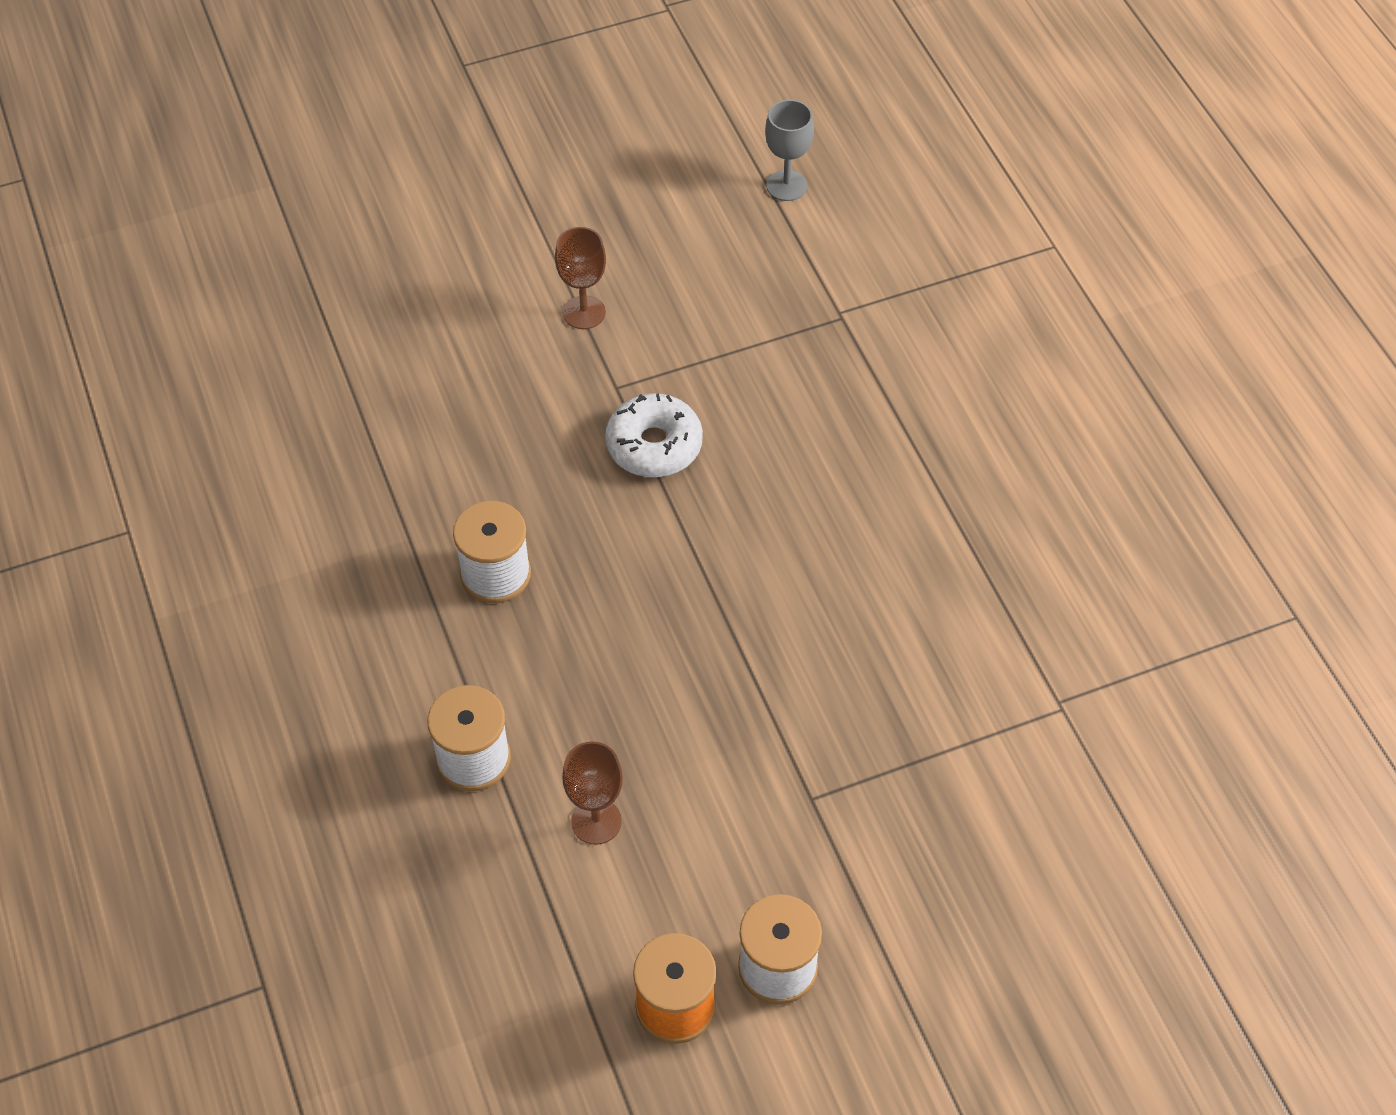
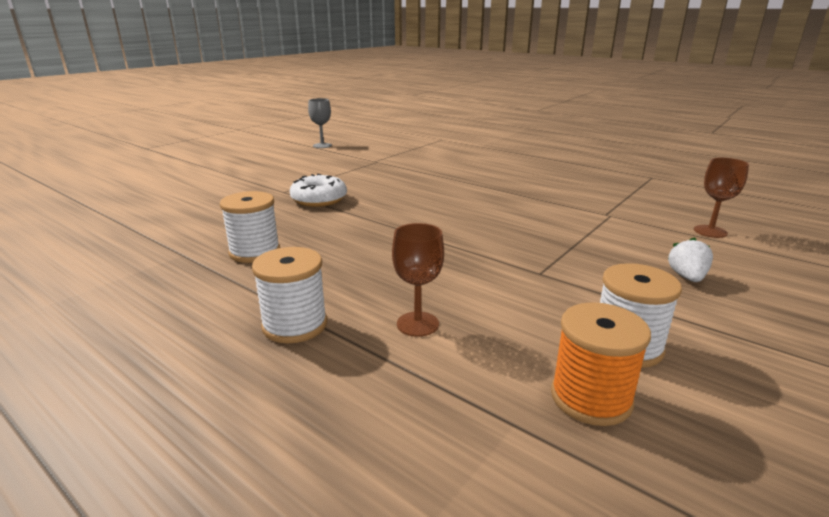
camera: 30 degrees left, 30 degrees down
brown goblet [555,227,606,329] -> brown goblet moved to [694,158,749,238]
none -> white strawberry [668,237,713,282]

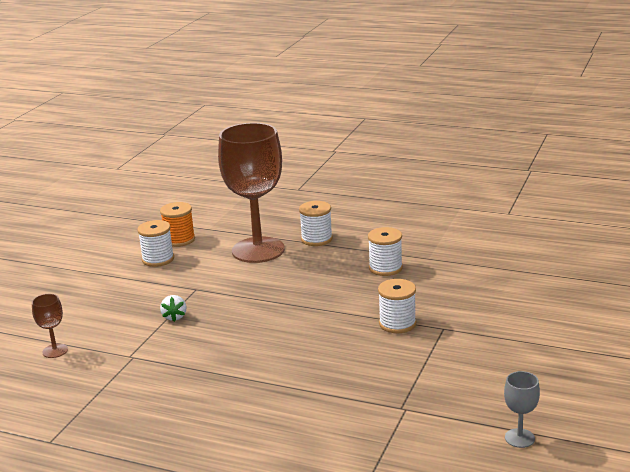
camera: 165 degrees right, 0 degrees up
white donut [290,174,347,207] -> white spool [378,279,416,333]
brown goblet [392,223,444,337] -> brown goblet [218,123,285,263], size x2.49
white strawberry [668,237,713,282] -> white strawberry moved to [160,295,187,322]

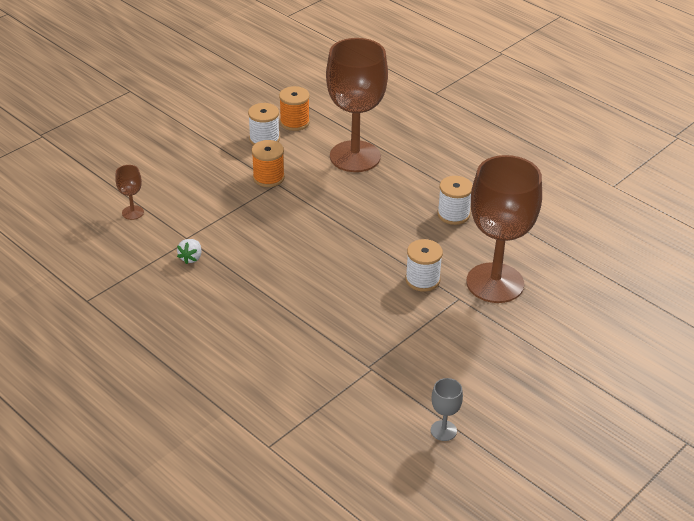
camera: 20 degrees right, 15 degrees up
white strawberry [160,295,187,322] -> white strawberry moved to [177,239,201,264]
white spool [299,201,333,246] -> none
none -> orange spool [252,140,285,187]
none -> brown goblet [466,155,542,303]

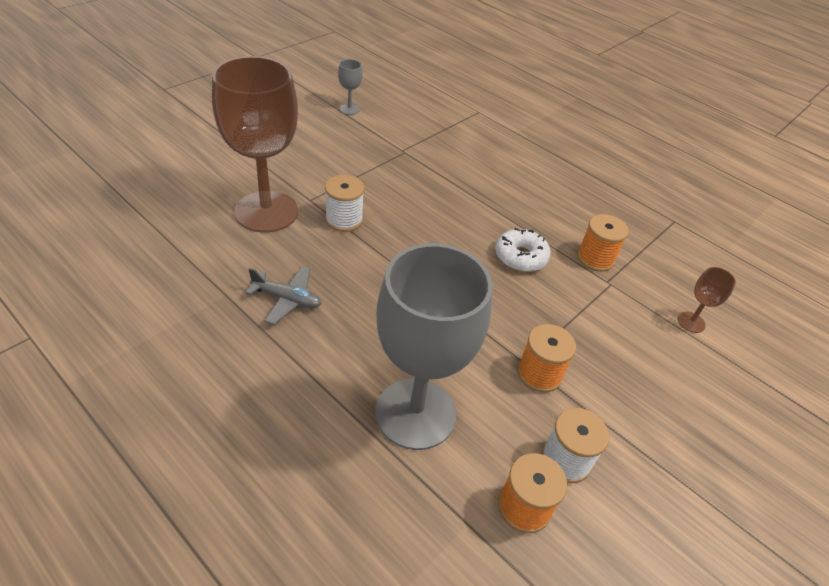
camera: 175 degrees right, 5 degrees up
white strawberry [177,239,201,264] -> orange spool [577,214,629,272]
brown goblet [326,38,388,172] -> grey goblet [375,244,493,450]
white spool [437,176,473,225] -> grey plane [246,266,322,325]
none -> white donut [495,228,551,272]

